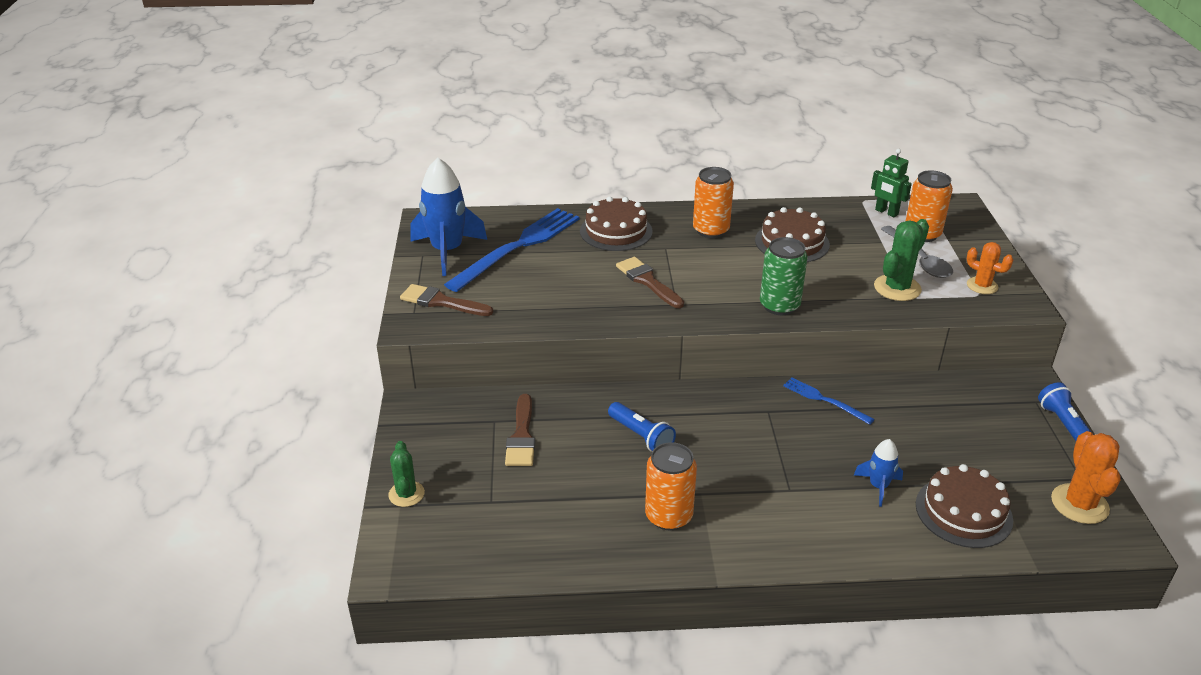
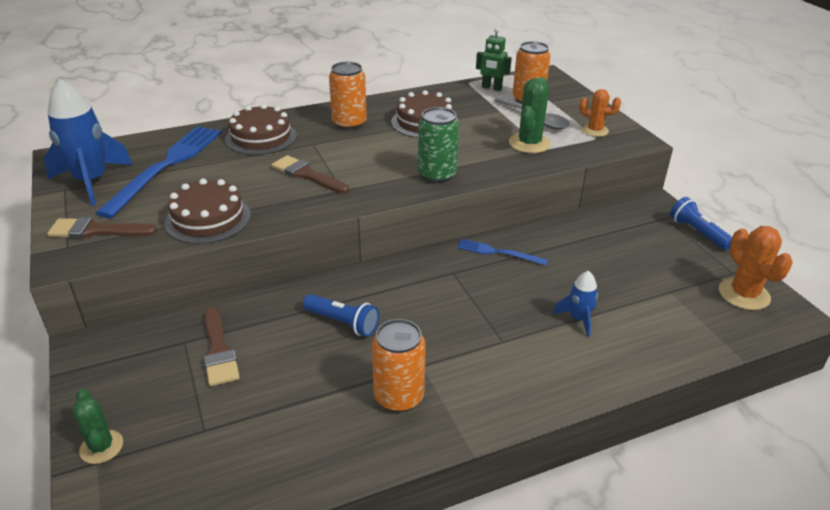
camera: 20 degrees left, 0 degrees up
brown cake [916,464,1013,548] -> brown cake moved to [164,178,251,244]

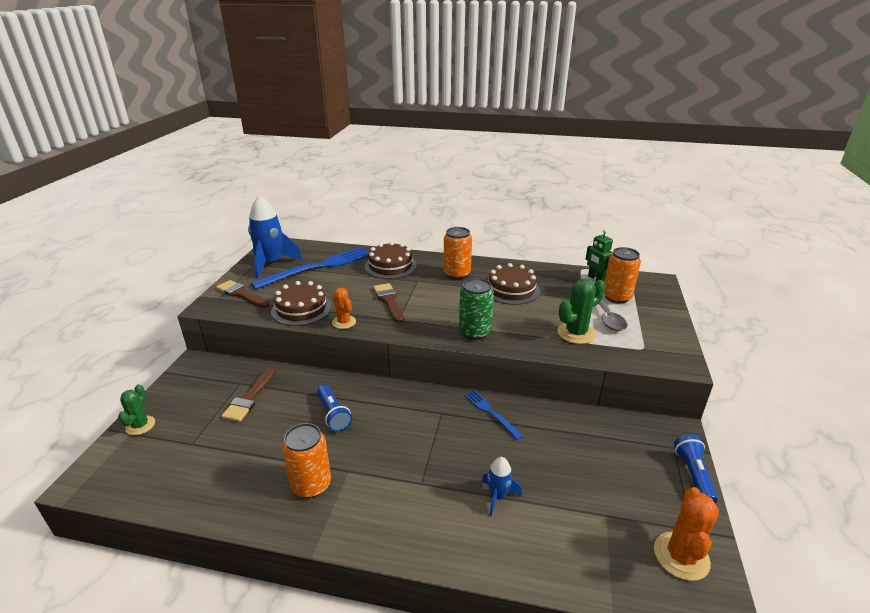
camera: 35 degrees right, 5 degrees down
orange cactus [579,89,621,137] -> orange cactus moved to [332,288,356,329]

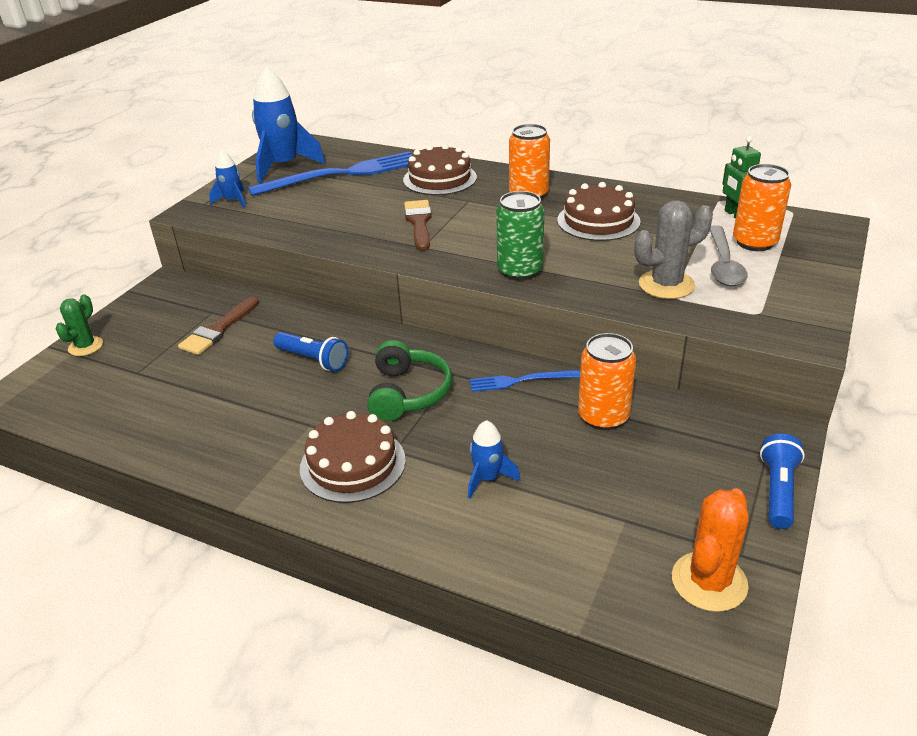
camera: 15 degrees right, 5 degrees up
brown brush [216,280,269,308] -> blue rocket [209,150,246,208]
brown cake [271,281,332,326] -> brown cake moved to [300,411,406,503]
orange can [282,423,331,498] -> orange can moved to [578,333,636,430]
blue flashlight [317,385,352,432] -> blue flashlight turned 45 degrees counterclockwise [274,332,348,371]
orange cactus [332,288,356,329] -> none
blue fork [464,390,523,440] -> blue fork turned 75 degrees counterclockwise [470,370,580,392]
green cactus [557,278,605,344] -> grey cactus [634,200,713,299]
none -> green headphones [367,340,452,421]

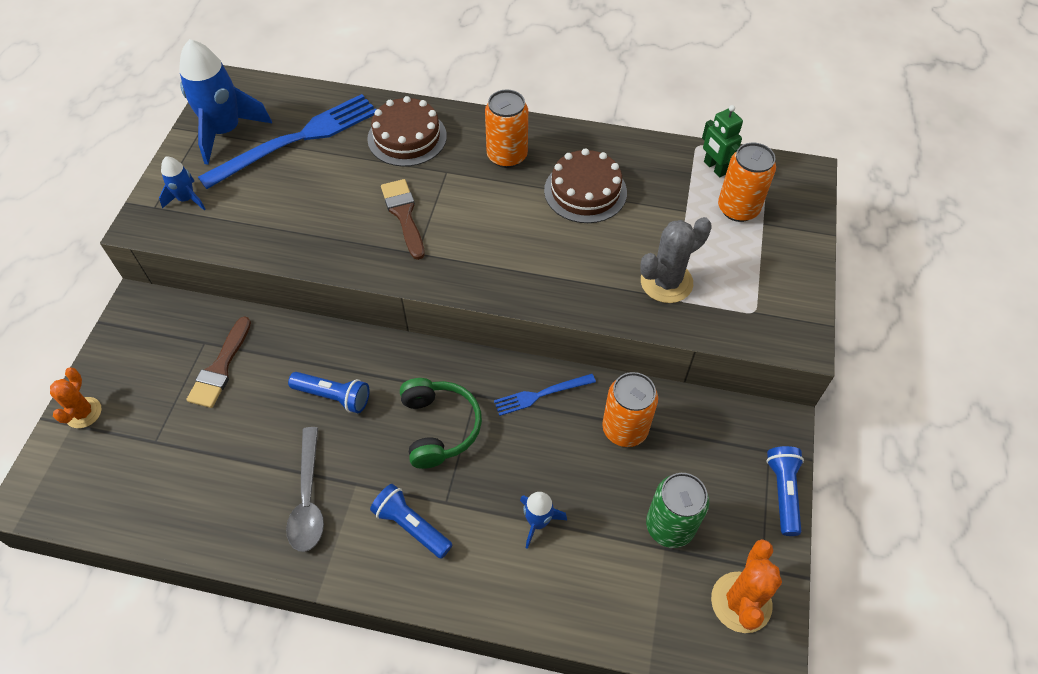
camera: 15 degrees left, 20 degrees up
green cactus [56,294,103,356] -> orange cactus [50,368,101,428]
brown cake [300,411,406,503] -> blue flashlight [370,484,452,559]
green can [496,191,544,281] -> green can moved to [646,473,709,548]
grey spoon [710,225,748,286] -> grey spoon moved to [286,427,324,552]

